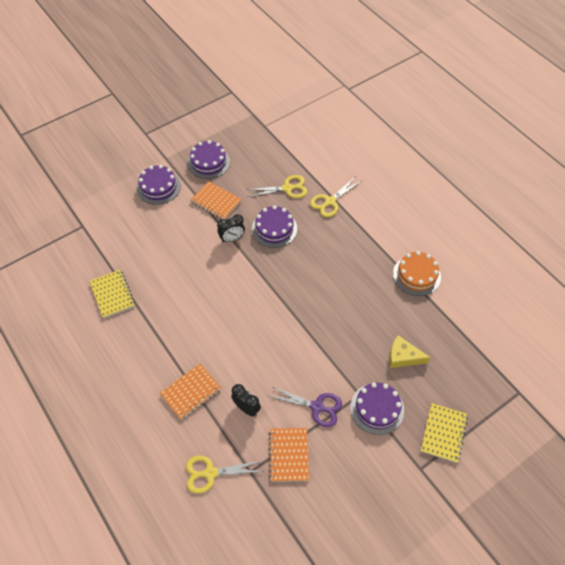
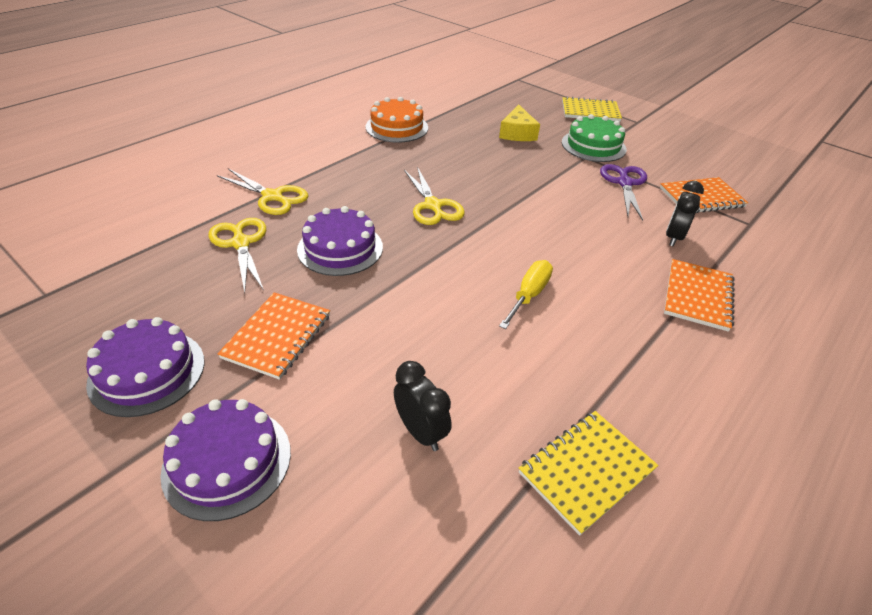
camera: 105 degrees left, 15 degrees down
orange notebook [160,364,221,420] -> orange notebook turned 75 degrees clockwise [664,259,735,332]
yellow scissors [186,456,265,494] -> yellow scissors moved to [404,167,465,225]
black clock [217,214,245,243] -> black clock moved to [394,361,452,451]
purple cake [350,383,404,435] -> green cake [562,114,627,162]
none -> yellow screwdriver [499,260,553,329]

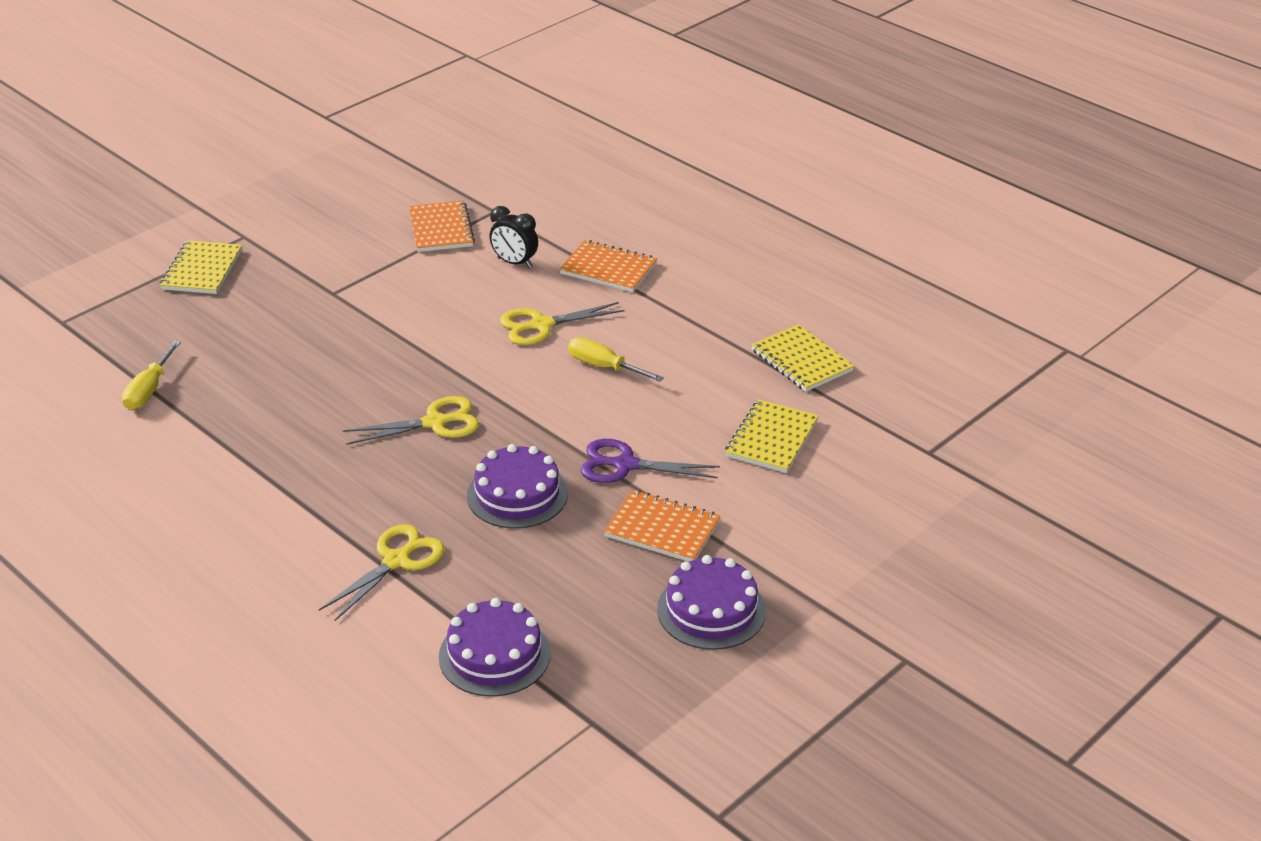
camera: 85 degrees left, 5 degrees down
purple cake [160,399,291,521] -> purple cake moved to [439,598,551,697]
yellow scissors [209,218,266,293] -> yellow scissors moved to [500,302,625,345]
orange cake [365,97,428,143] -> none
black clock [394,361,452,451] -> yellow notebook [725,399,819,473]
yellow cheese [499,104,540,141] -> none
green cake [562,114,627,162] -> none
purple scissors [600,164,647,221] -> purple scissors moved to [581,439,720,483]
none -> yellow screwdriver [122,340,181,410]

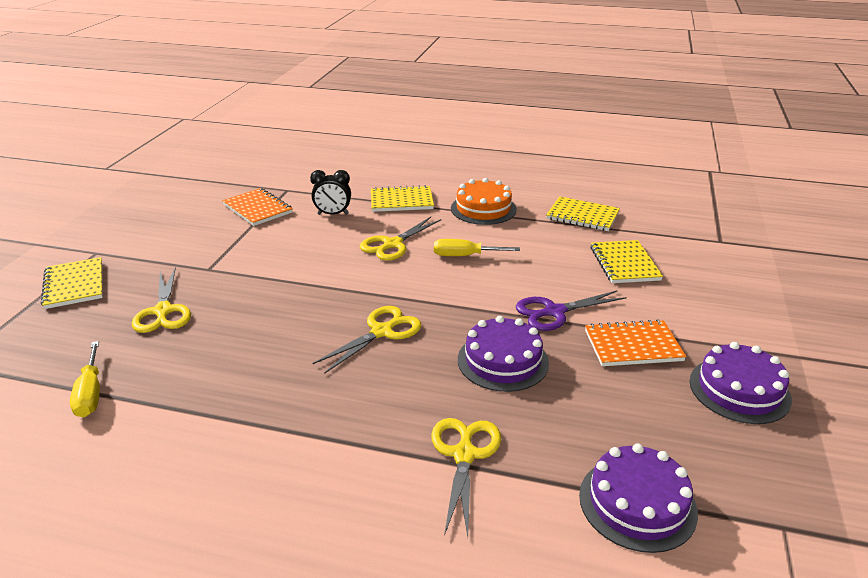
camera: 30 degrees left, 5 degrees down
orange notebook [559,240,657,292] -> yellow notebook [371,185,434,212]
none -> yellow scissors [132,267,191,333]
none -> orange cake [451,178,517,225]

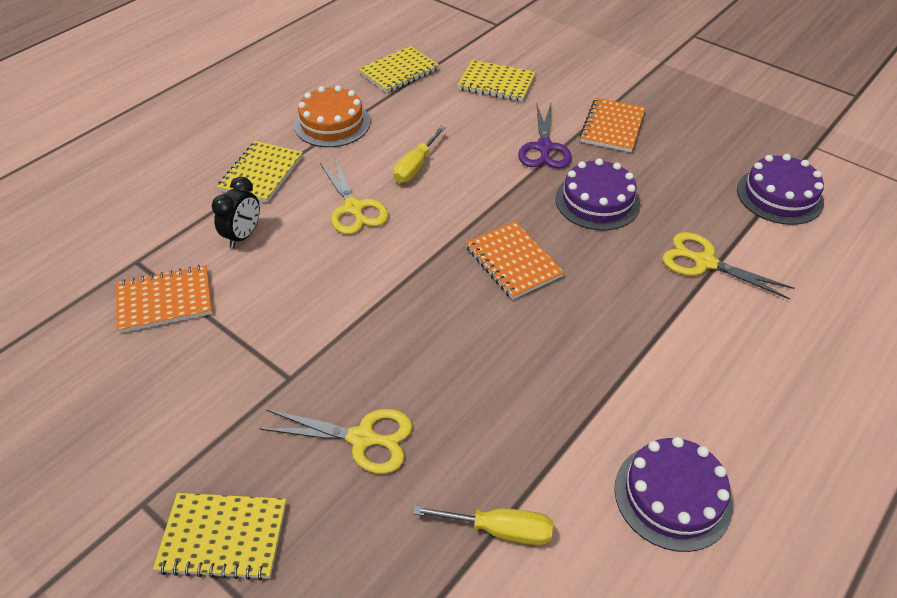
camera: 65 degrees left, 15 degrees up
yellow scissors [312,306,421,374] -> orange notebook [465,221,564,300]
purple cake [689,342,792,424] -> purple cake moved to [614,437,733,552]

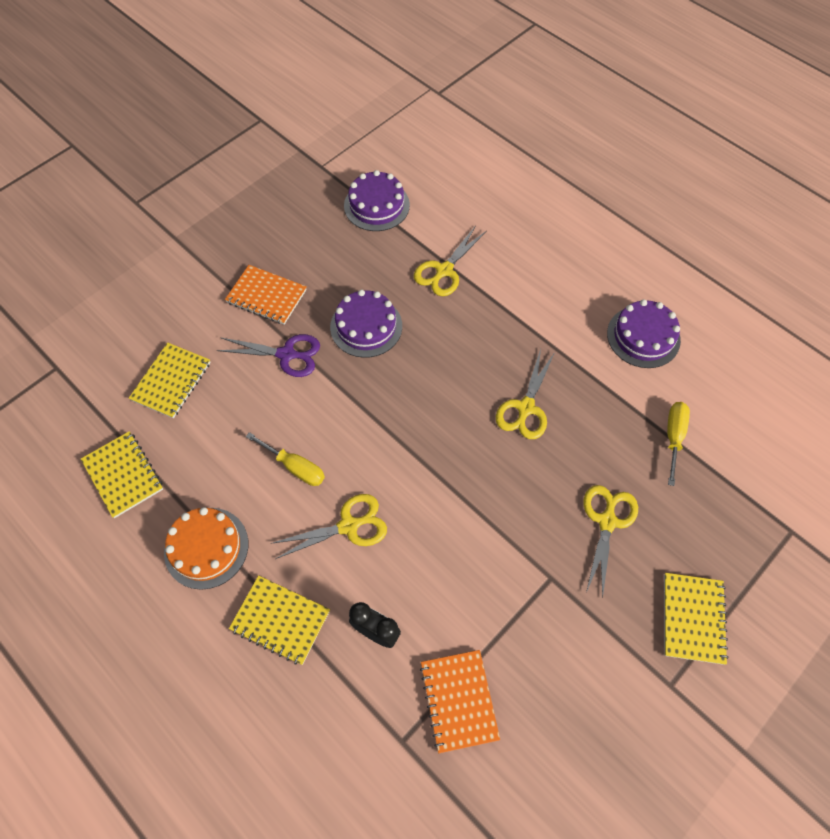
camera: 85 degrees left, 15 degrees up
orange notebook [465,221,564,300] -> none
none -> yellow scissors [496,349,555,439]

